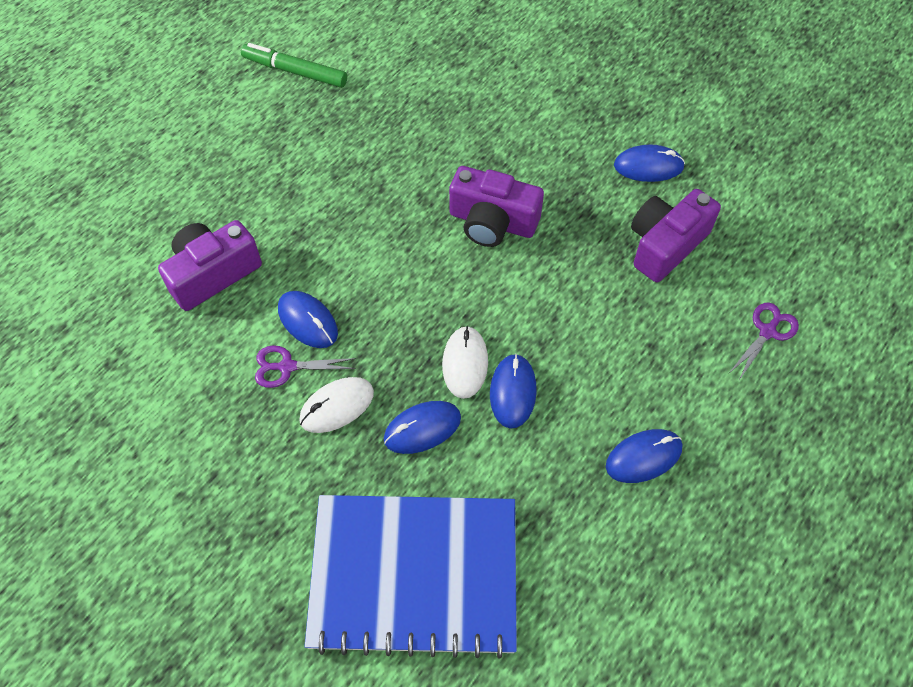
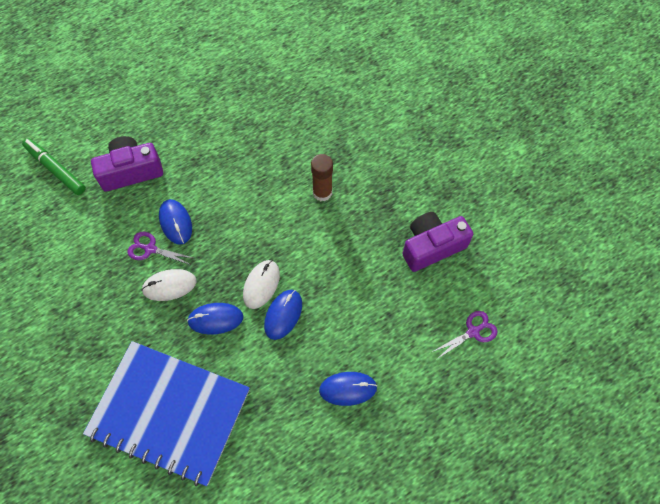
camera: 20 degrees right, 5 degrees up
green marker [241,43,347,88] -> green marker moved to [22,138,86,195]
purple camera [449,166,544,247] -> brown glue stick [311,154,333,201]
blue mouse [614,145,685,182] -> none

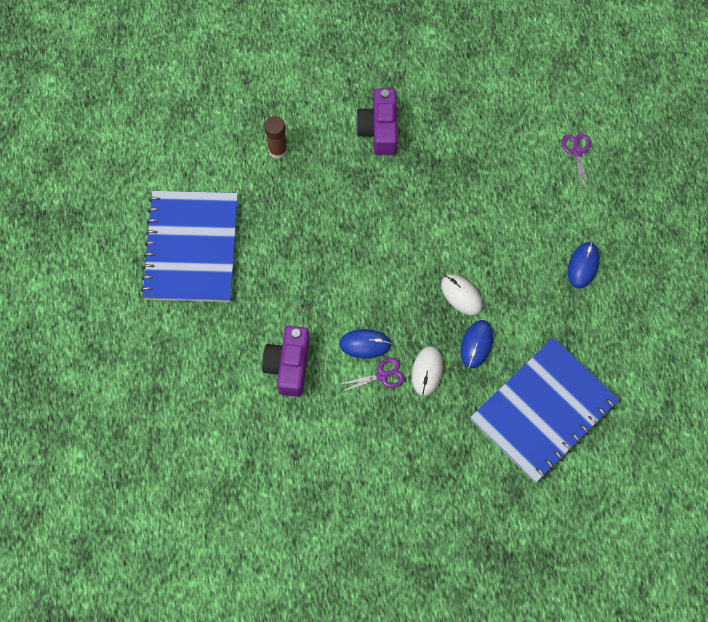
camera: 65 degrees left, 5 degrees up
green marker [22,138,86,195] -> none
purple scissors [127,232,193,265] -> purple scissors turned 150 degrees counterclockwise [338,358,405,392]
blue mouse [264,290,302,340] -> none
brown glue stick [311,154,333,201] -> brown glue stick moved to [264,116,287,159]
purple camera [402,212,473,272] -> purple camera moved to [356,88,398,155]
none -> blue notebook [141,191,238,302]

